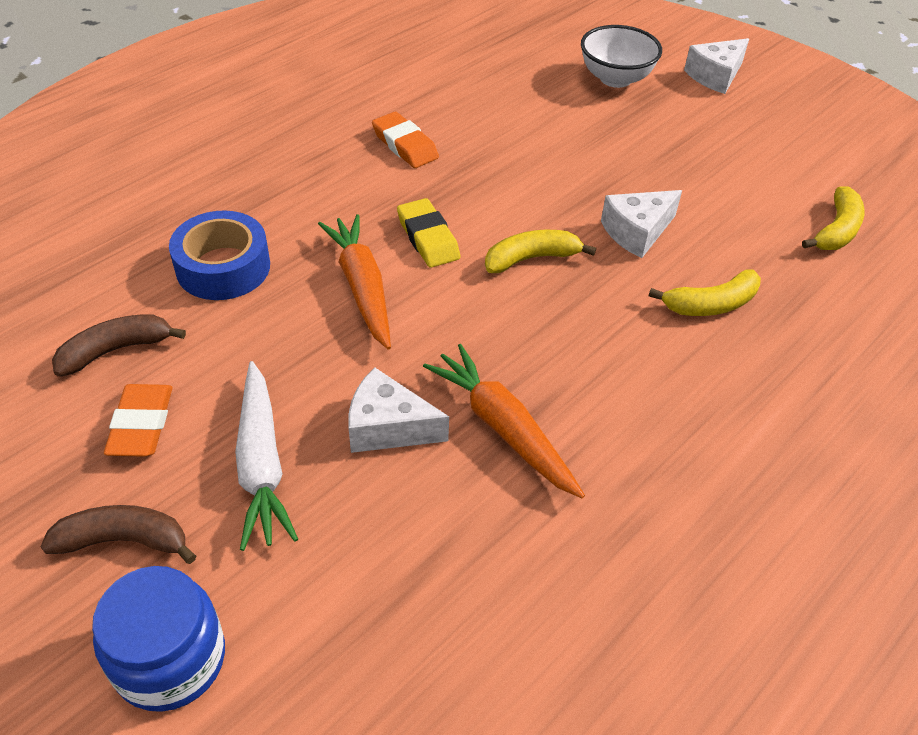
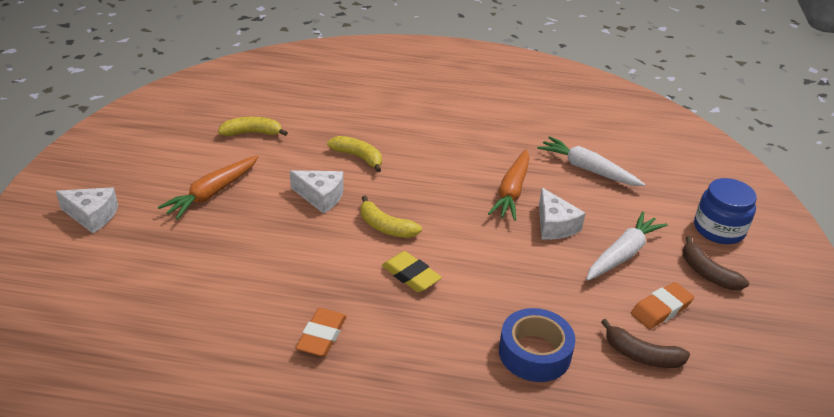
camera: 125 degrees left, 10 degrees down
orange carrot [318,214,391,350] -> orange carrot moved to [158,155,259,220]
yellow eraser [397,198,460,268] -> yellow eraser turned 75 degrees counterclockwise [382,251,442,292]
white bowl [581,25,662,88] -> none
none -> white carrot [537,136,645,186]

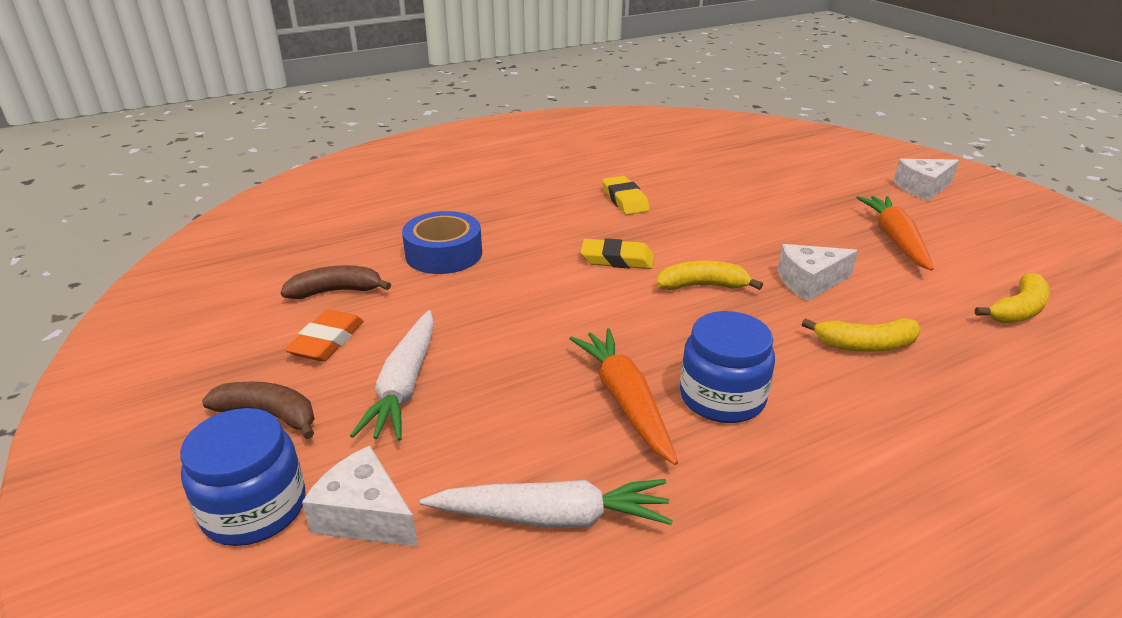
camera: 145 degrees right, 5 degrees down
orange eraser [296,308,347,357] -> yellow eraser [602,176,650,215]
white cheese [539,188,586,240] -> white cheese moved to [302,446,418,547]
none -> blue jar [680,311,775,423]

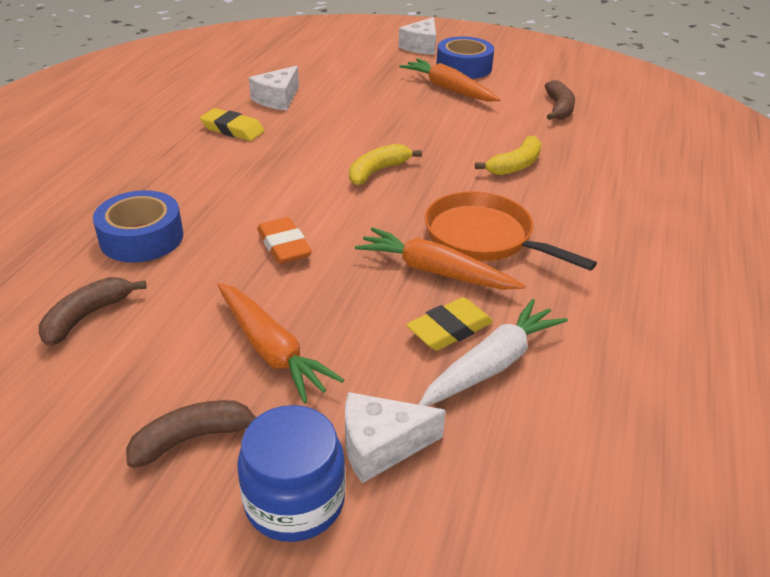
camera: 45 degrees left, 5 degrees up
orange eraser [285,310,364,362] -> orange eraser moved to [257,217,312,264]
white carrot [350,310,434,441] -> orange carrot [218,283,344,403]
yellow eraser [581,238,654,269] -> yellow eraser moved to [406,297,493,351]
blue jar [680,311,775,423] -> orange pan [425,191,597,271]
white cheese [778,244,858,301] -> white cheese moved to [249,66,299,110]
yellow banana [975,273,1050,323] -> brown banana [545,80,575,120]
none -> blue tape [436,36,494,79]

